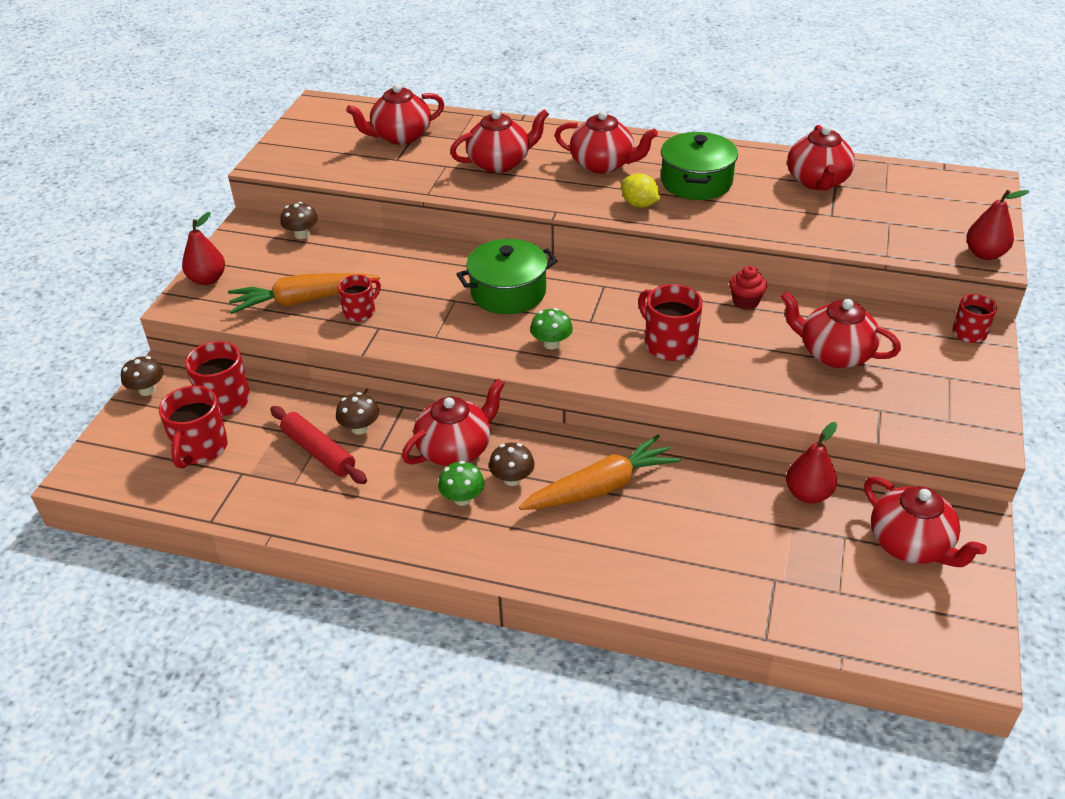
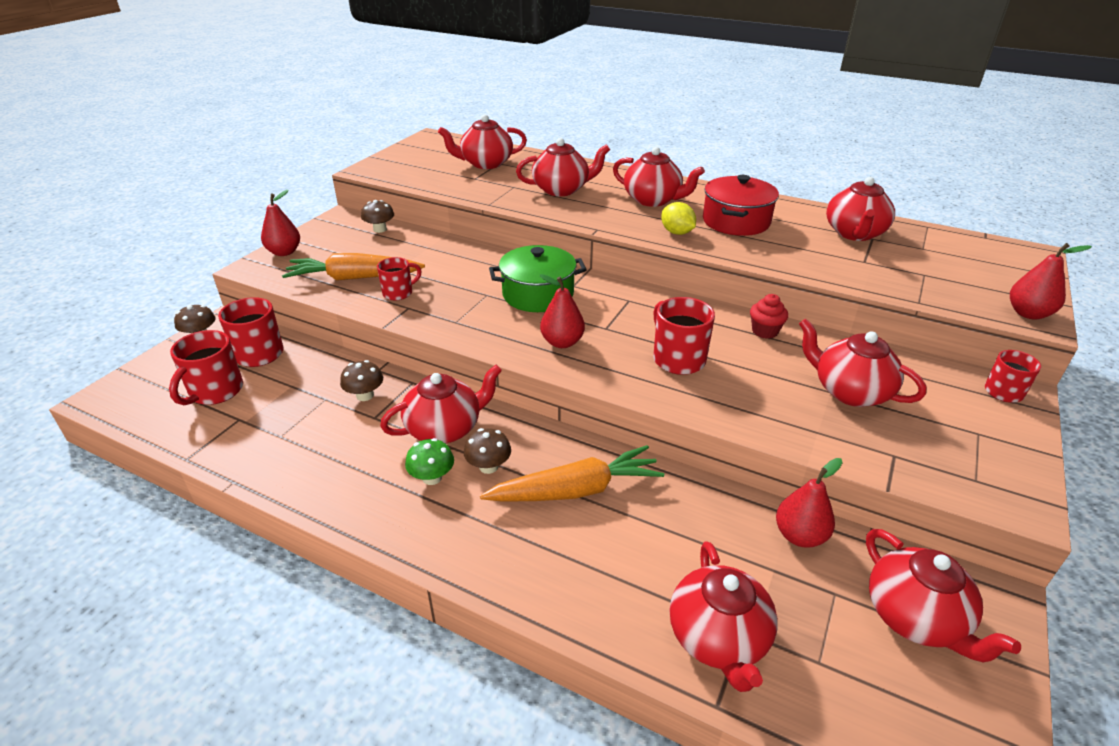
camera: 10 degrees right, 5 degrees down
red rolling pin [270,406,367,484] -> none
green mushroom [530,308,573,349] -> red pear [540,274,585,348]
green pot [661,132,738,200] -> red pot [703,175,779,236]
none -> red teapot [670,542,778,692]

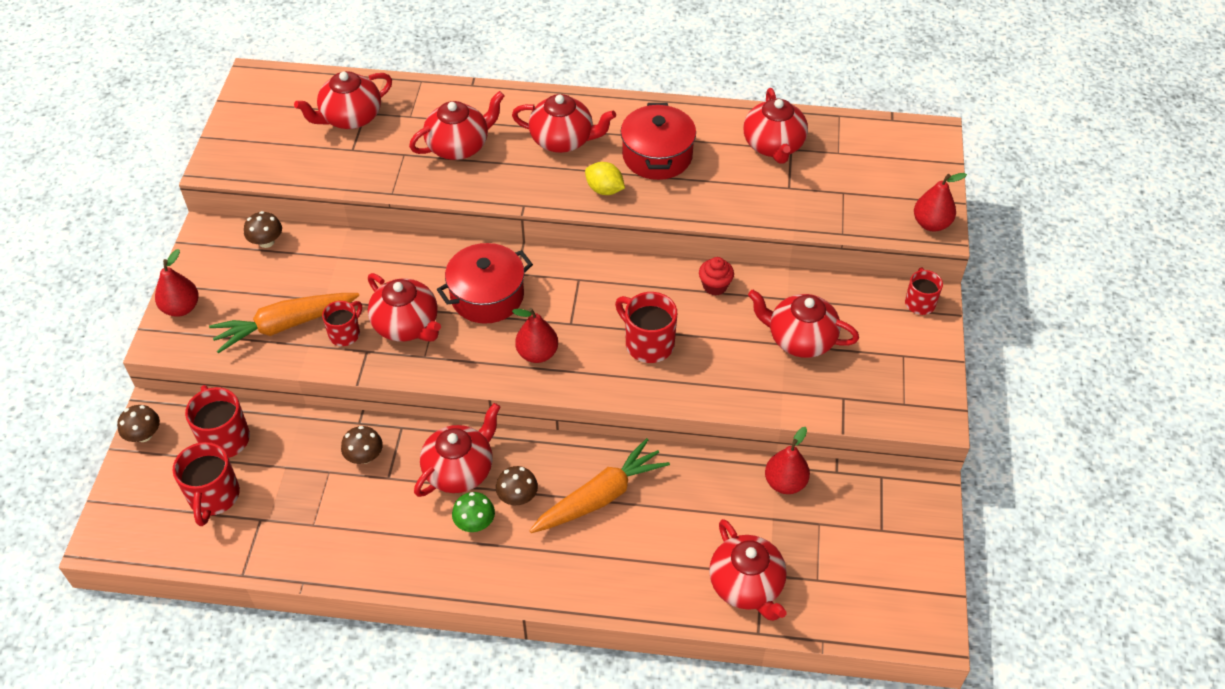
camera: 20 degrees left, 15 degrees up
green pot [489,245,587,312] -> red pot [437,243,533,324]
red teapot [866,529,1021,662] -> red teapot moved to [368,273,441,341]

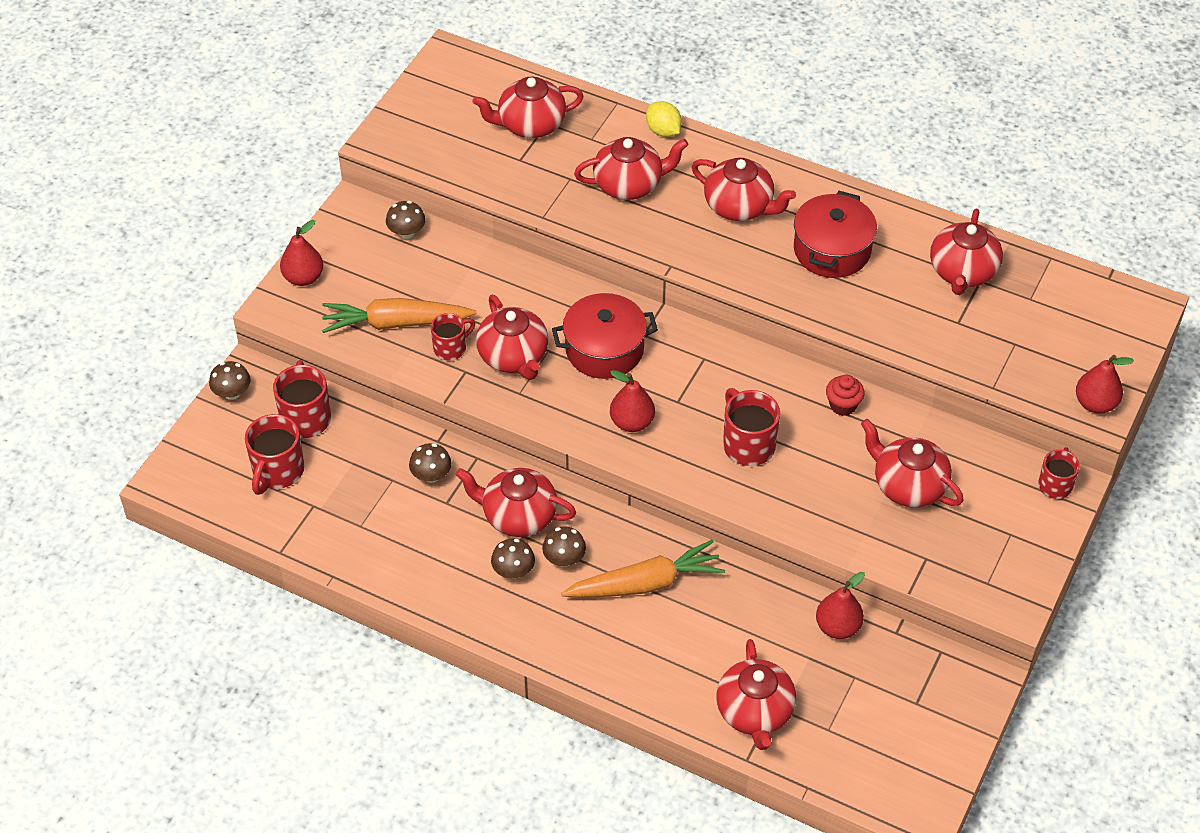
camera: 20 degrees right, 0 degrees up
red teapot [414,403,500,497] -> red teapot turned 135 degrees counterclockwise [456,468,576,537]
green mushroom [452,492,495,532] -> brown mushroom [491,539,535,579]
yellow lemon [585,162,625,195] -> yellow lemon moved to [646,101,682,137]

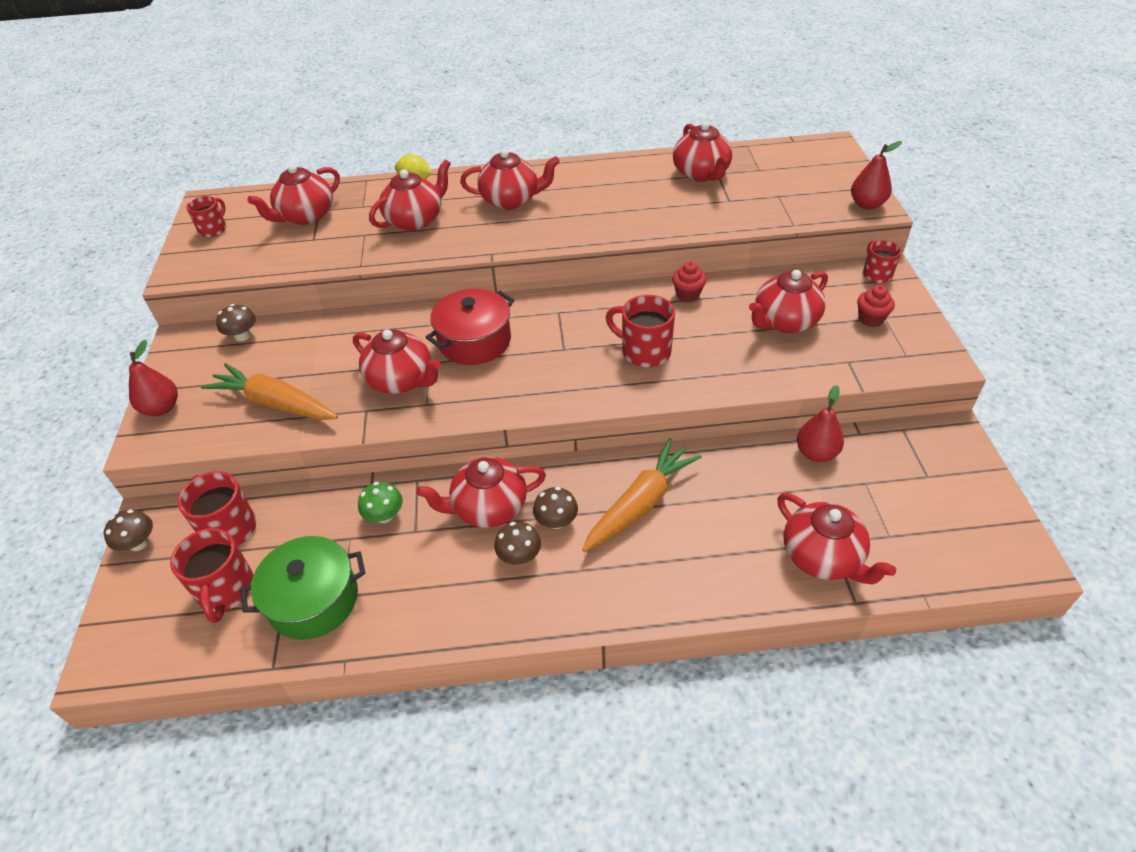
camera: 30 degrees left, 5 degrees down
orange carrot [322,298,477,333] -> orange carrot turned 60 degrees clockwise [201,363,338,420]
brown mushroom [409,443,452,483] -> green mushroom [358,482,403,523]
red mug [431,313,475,361] -> red mug moved to [186,196,226,238]
red pear [610,370,655,432] -> none
red pot [794,191,877,278] -> none
red teapot [861,419,964,508] -> red teapot turned 45 degrees counterclockwise [749,270,828,333]
none -> green pot [240,536,366,640]
none -> red cupcake [857,285,895,327]

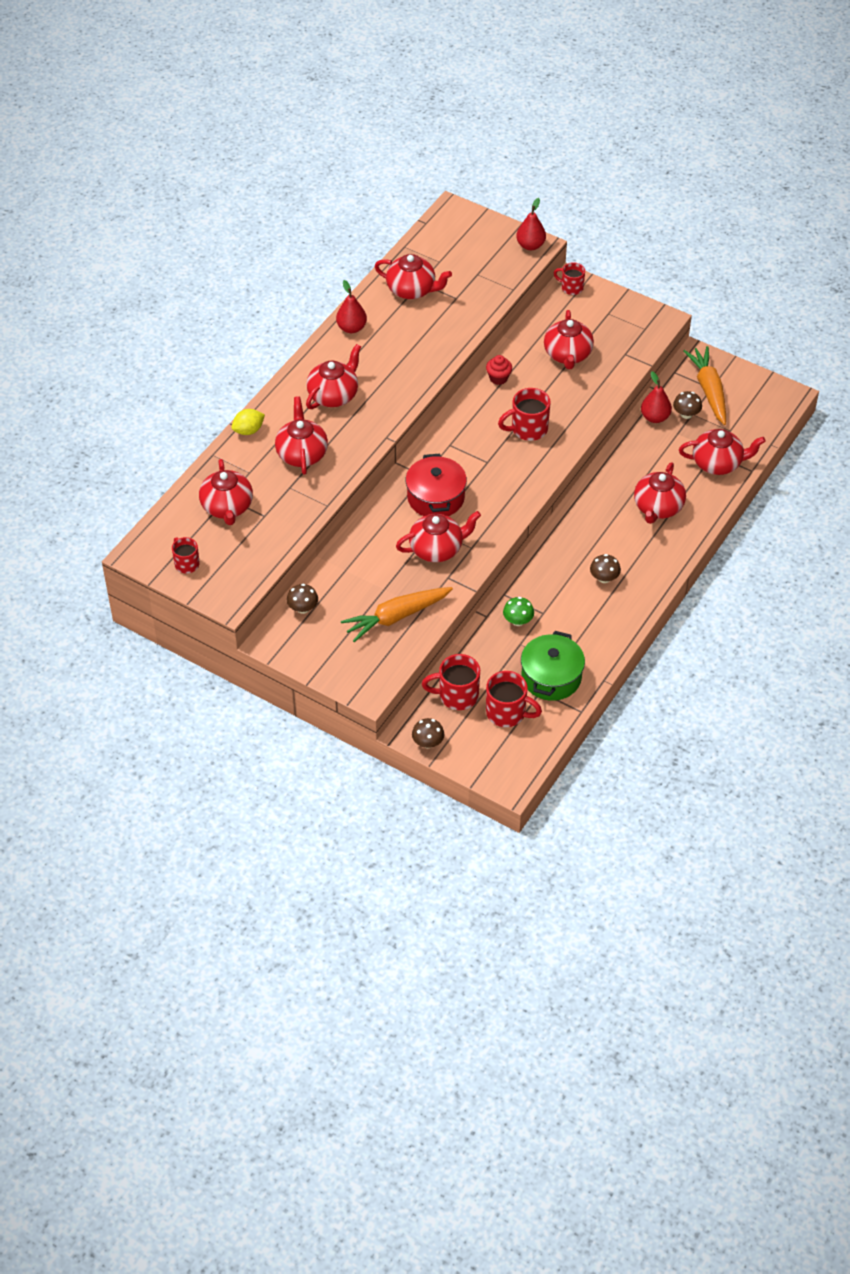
camera: 55 degrees left, 5 degrees up
red pear [129,340,178,416] -> red pear moved to [336,280,367,333]
red teapot [416,457,546,528] -> red teapot moved to [634,462,686,524]
brown mushroom [533,487,578,529] -> brown mushroom moved to [673,391,702,419]
orange carrot [582,438,702,552] -> orange carrot moved to [683,346,726,425]
red cupcake [857,285,895,327] -> none

